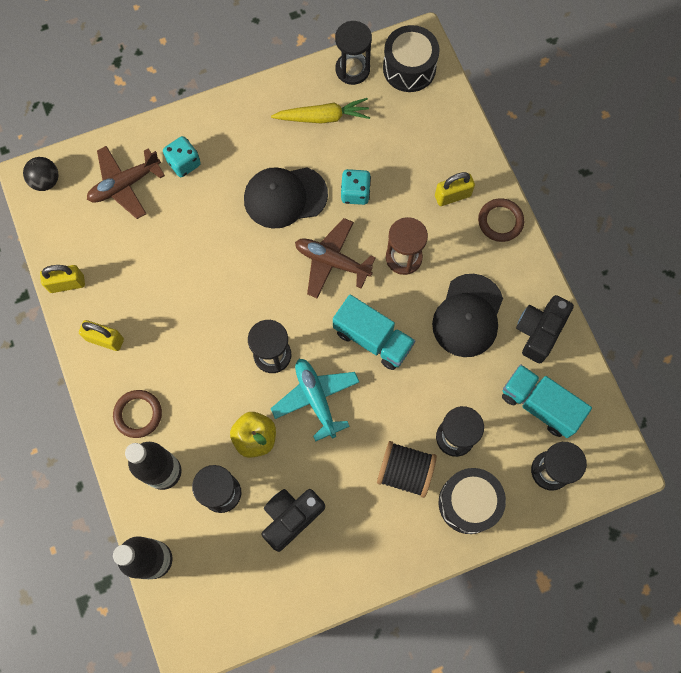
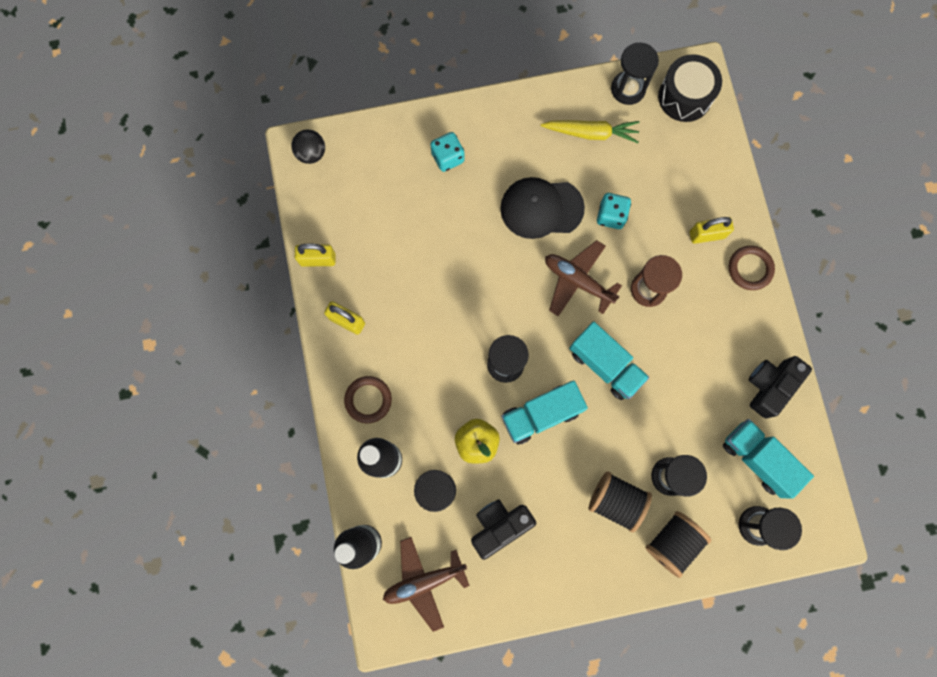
camera: 10 degrees right, 5 degrees up
brown plane [87,146,165,219] -> brown plane moved to [383,537,470,632]
turquoise plane [271,359,359,442] -> turquoise truck [501,380,588,445]
black cap [432,274,503,357] -> none
black drum [439,468,506,534] -> black spool [646,511,711,578]

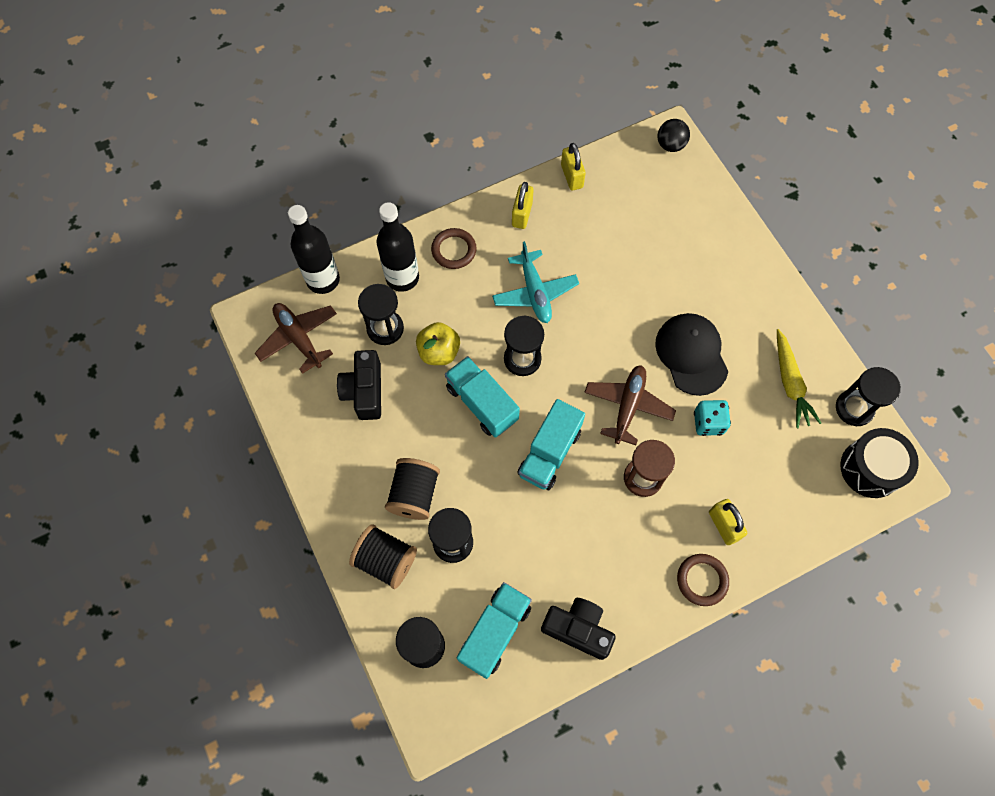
camera: 75 degrees right, 10 degrees down
turquoise dice [430,132,465,172] -> none
black camera [471,500,536,560] -> black camera turned 135 degrees counterclockwise [337,350,381,420]
none -> turquoise plane [492,241,579,323]

